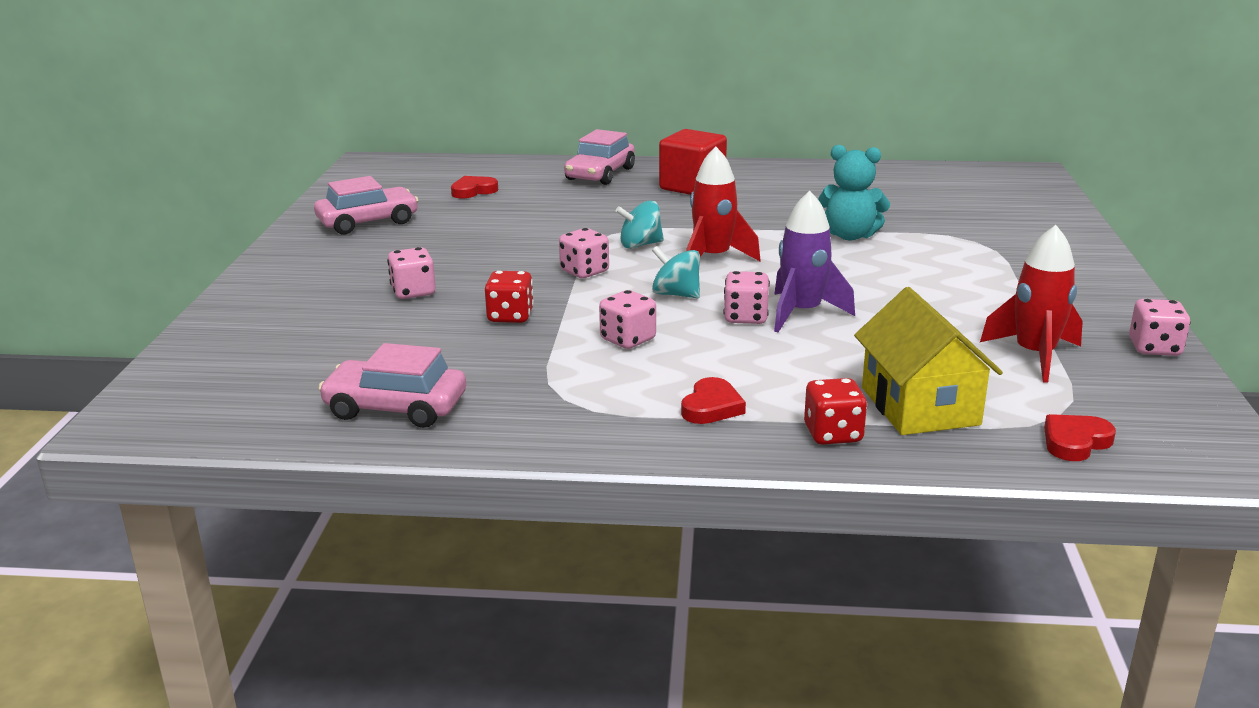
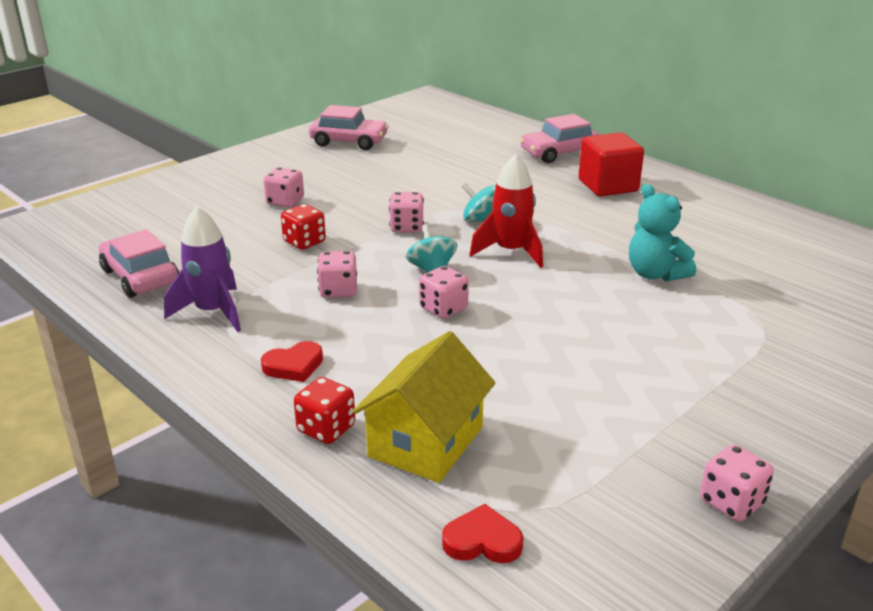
camera: 40 degrees right, 5 degrees up
red heart [451,176,498,198] -> none
purple rocket [774,191,855,332] -> purple rocket moved to [164,206,241,332]
red rocket [980,225,1083,383] -> none

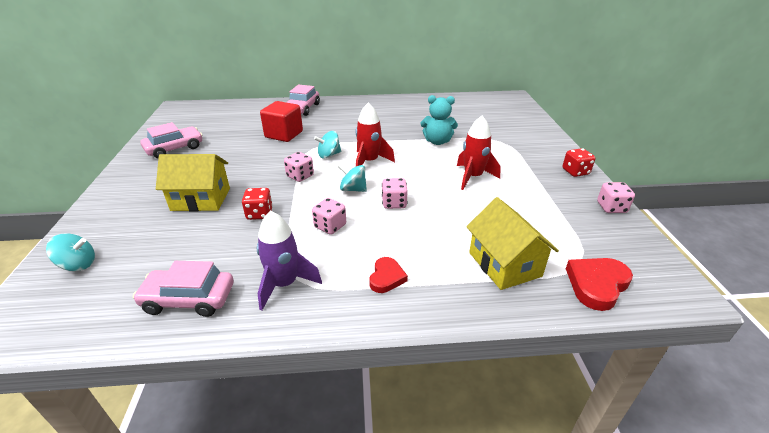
camera: 50 degrees left, 5 degrees up
pink dice [263,167,304,208] -> yellow house [156,154,230,211]
red dice [294,377,355,444] -> red dice moved to [563,148,595,177]
red heart [442,504,523,563] -> red heart [566,258,633,311], size x1.55
red cube [579,132,644,196] -> red cube moved to [260,101,303,142]
none -> turquoise spinning top [46,233,95,271]
none -> red rocket [457,116,501,190]

